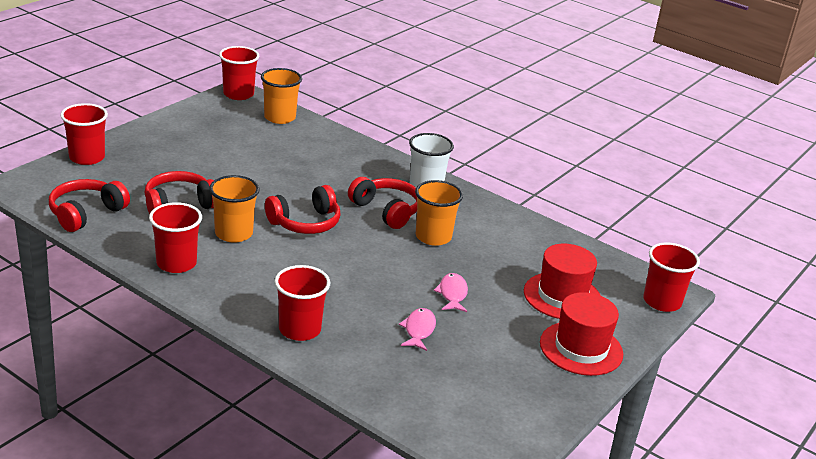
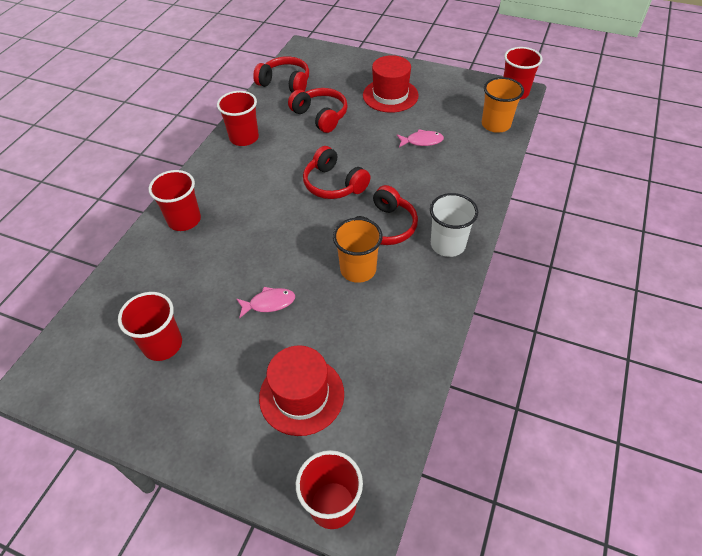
camera: 80 degrees right, 20 degrees up
red cup [60,103,108,165] -> red cup moved to [118,292,182,361]
orange cup [209,175,260,243] -> none
pink fish [399,308,436,351] -> pink fish moved to [397,129,444,147]
red hat [540,292,623,376] -> red hat moved to [363,55,419,113]

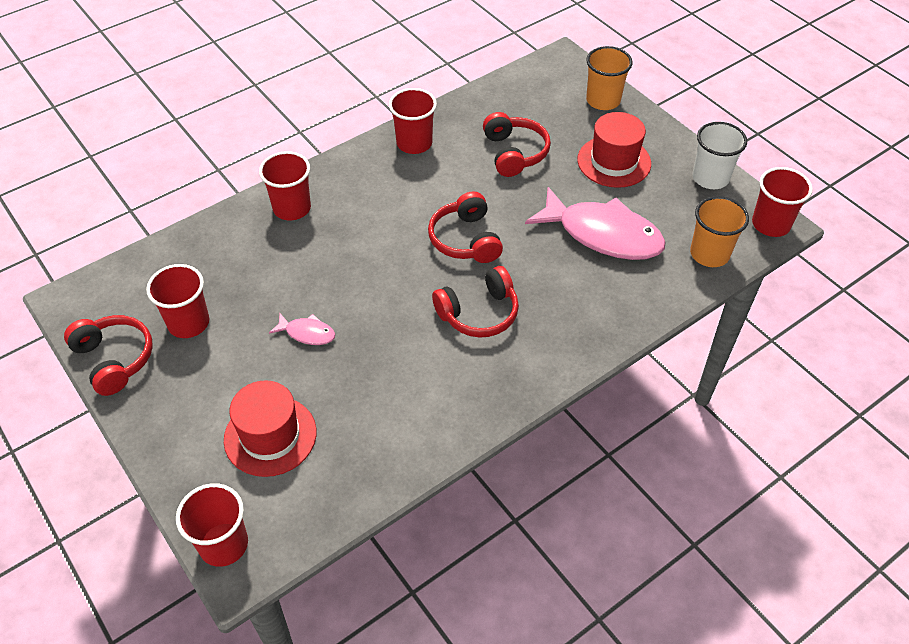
camera: 30 degrees right, 0 degrees up
red headphones [253,56,309,93] -> red headphones moved to [64,315,153,396]
orange cup [333,218,383,283] -> orange cup moved to [586,46,633,110]
pink fish [397,129,444,147] -> pink fish [525,187,666,260], size x2.27
white cup [430,193,478,257] -> white cup moved to [692,122,747,189]

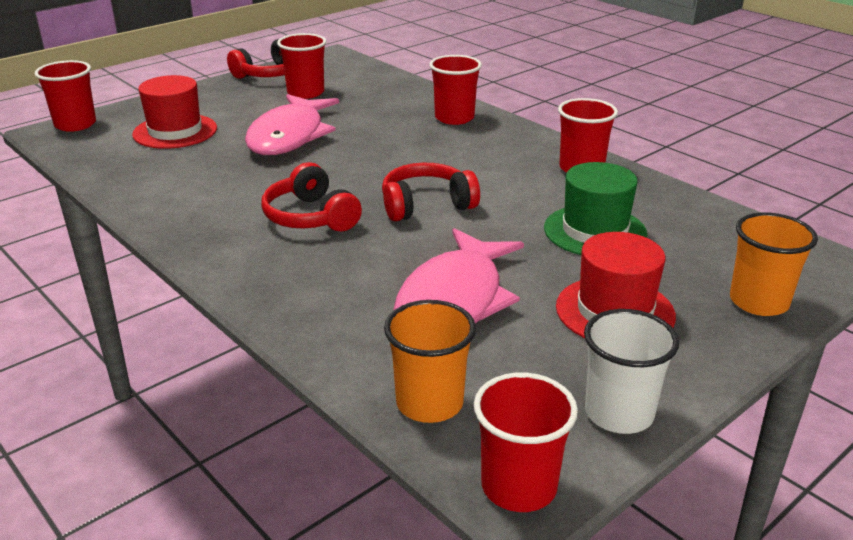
camera: 85 degrees right, 20 degrees down
pink fish [269,313,335,345] -> pink fish [245,94,339,155], size x2.27
red headphones [483,112,551,177] -> green hat [544,162,648,255]

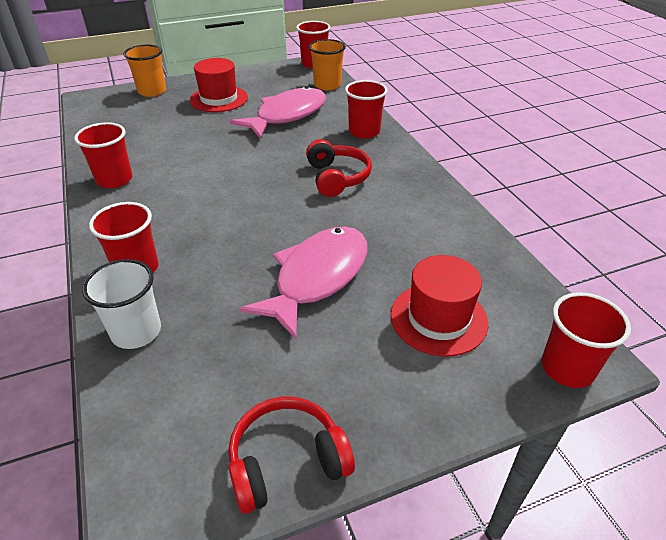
camera: 160 degrees left, 10 degrees up
red cup [277,33,327,99] -> red cup moved to [345,80,388,139]
red headphones [382,163,480,221] -> none
green hat [544,162,648,255] -> none
white cup [584,309,679,434] -> white cup moved to [82,259,161,349]

